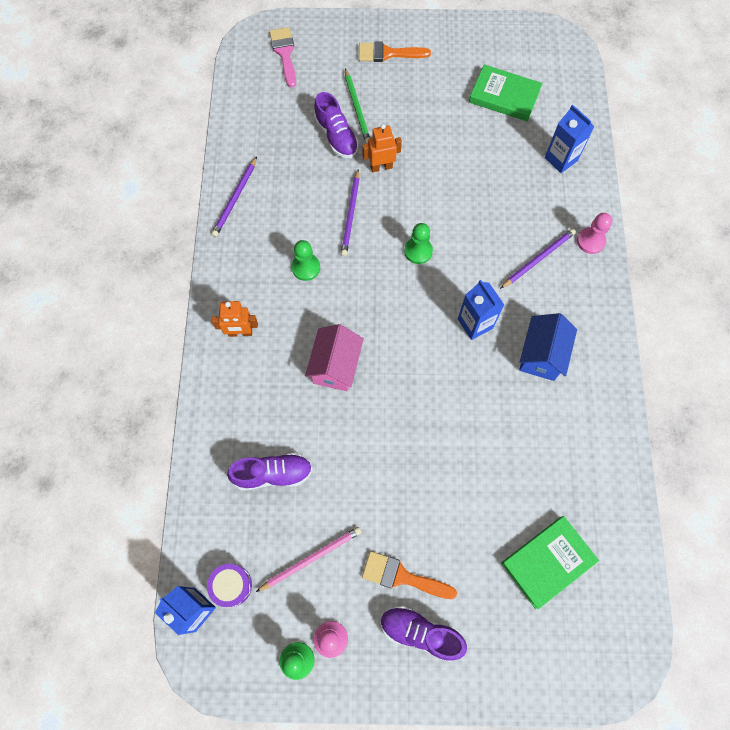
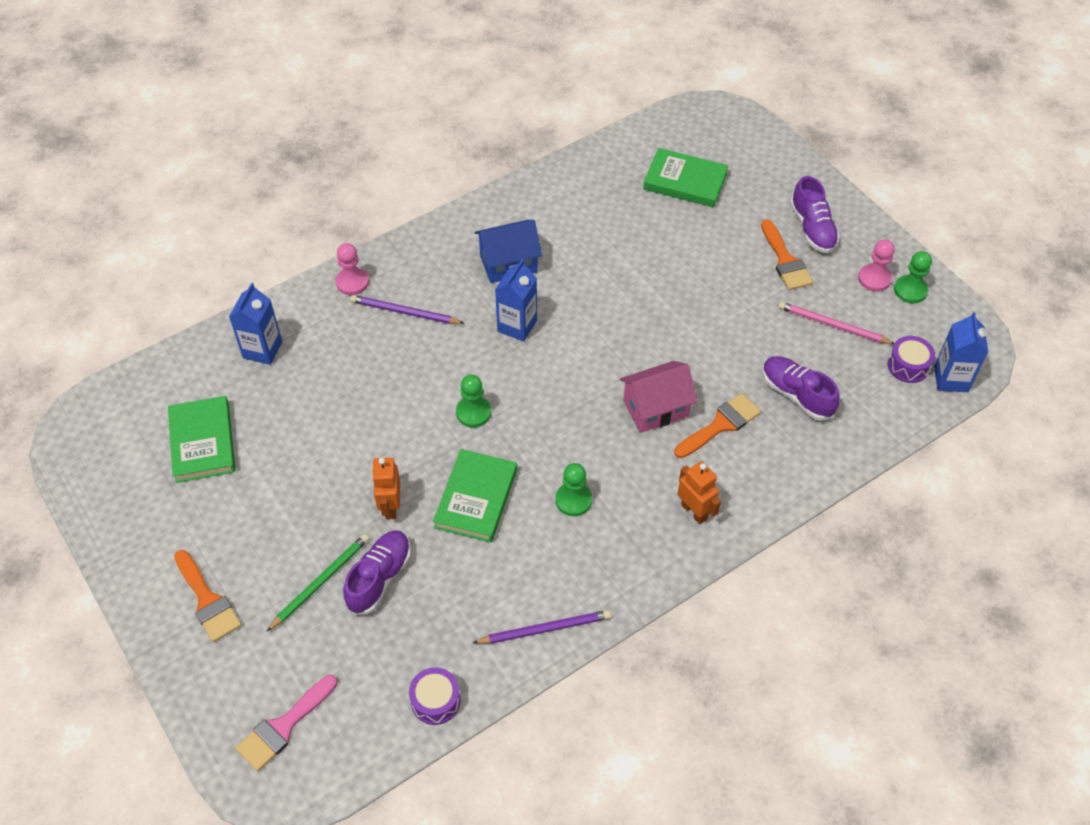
camera: 125 degrees left, 15 degrees down
purple pencil [341,170,360,256] -> green book [433,449,517,543]
orange robot [362,124,402,172] -> orange robot turned 45 degrees clockwise [372,458,400,519]
none -> purple drum [409,667,460,725]
none -> orange brush [674,393,761,458]

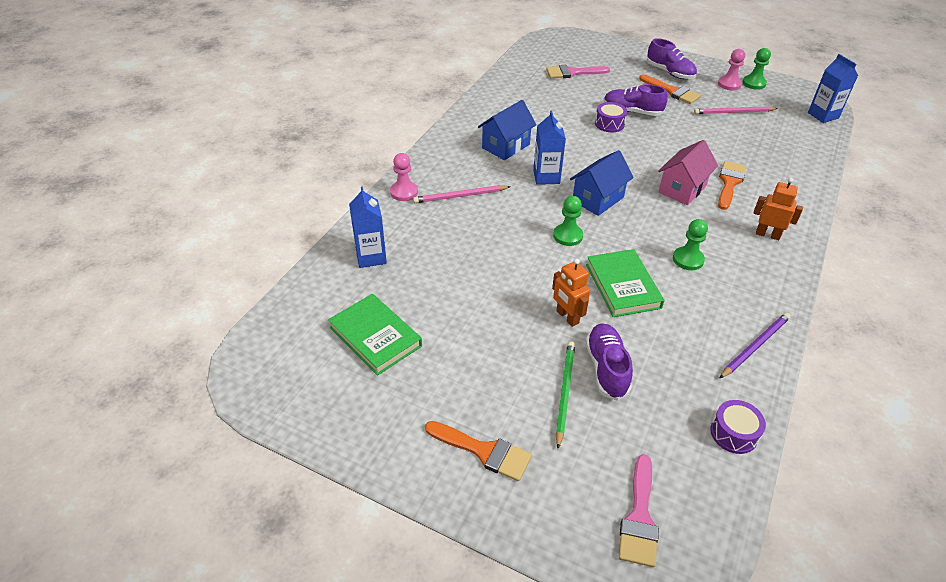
camera: 30 degrees left, 10 degrees down
purple pencil [350,295,465,324] -> pink pencil [413,185,511,203]
green book [643,148,728,207] -> pink brush [546,65,610,78]
purple shoe [763,356,840,421] -> purple shoe moved to [603,84,668,116]
purple drum [888,336,935,383] -> purple drum moved to [595,102,627,132]
none -> blue house [570,150,634,216]

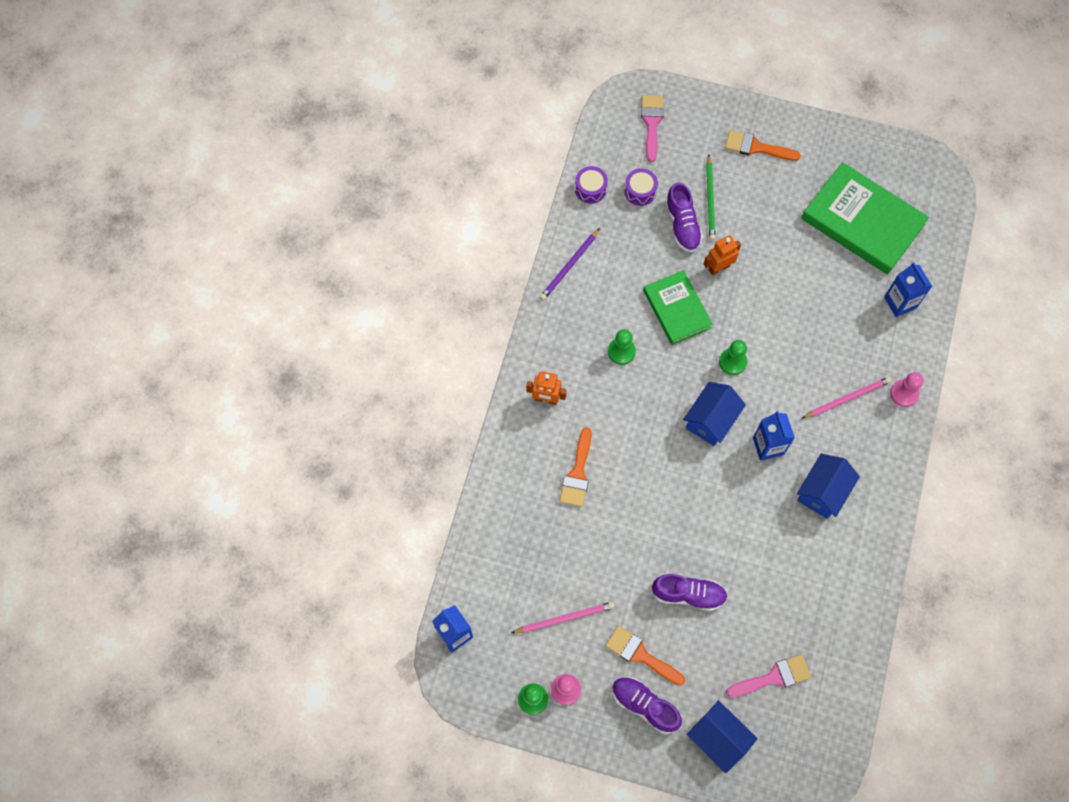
camera: 170 degrees right, 25 degrees up
green book [328,294,422,376] -> green book [801,162,929,275], size x1.61
orange robot [552,258,590,327] -> orange robot turned 75 degrees counterclockwise [704,235,741,275]
purple drum [595,102,627,132] -> purple drum moved to [624,168,658,206]
pink house [658,140,718,205] -> none
none -> blue house [687,701,758,773]

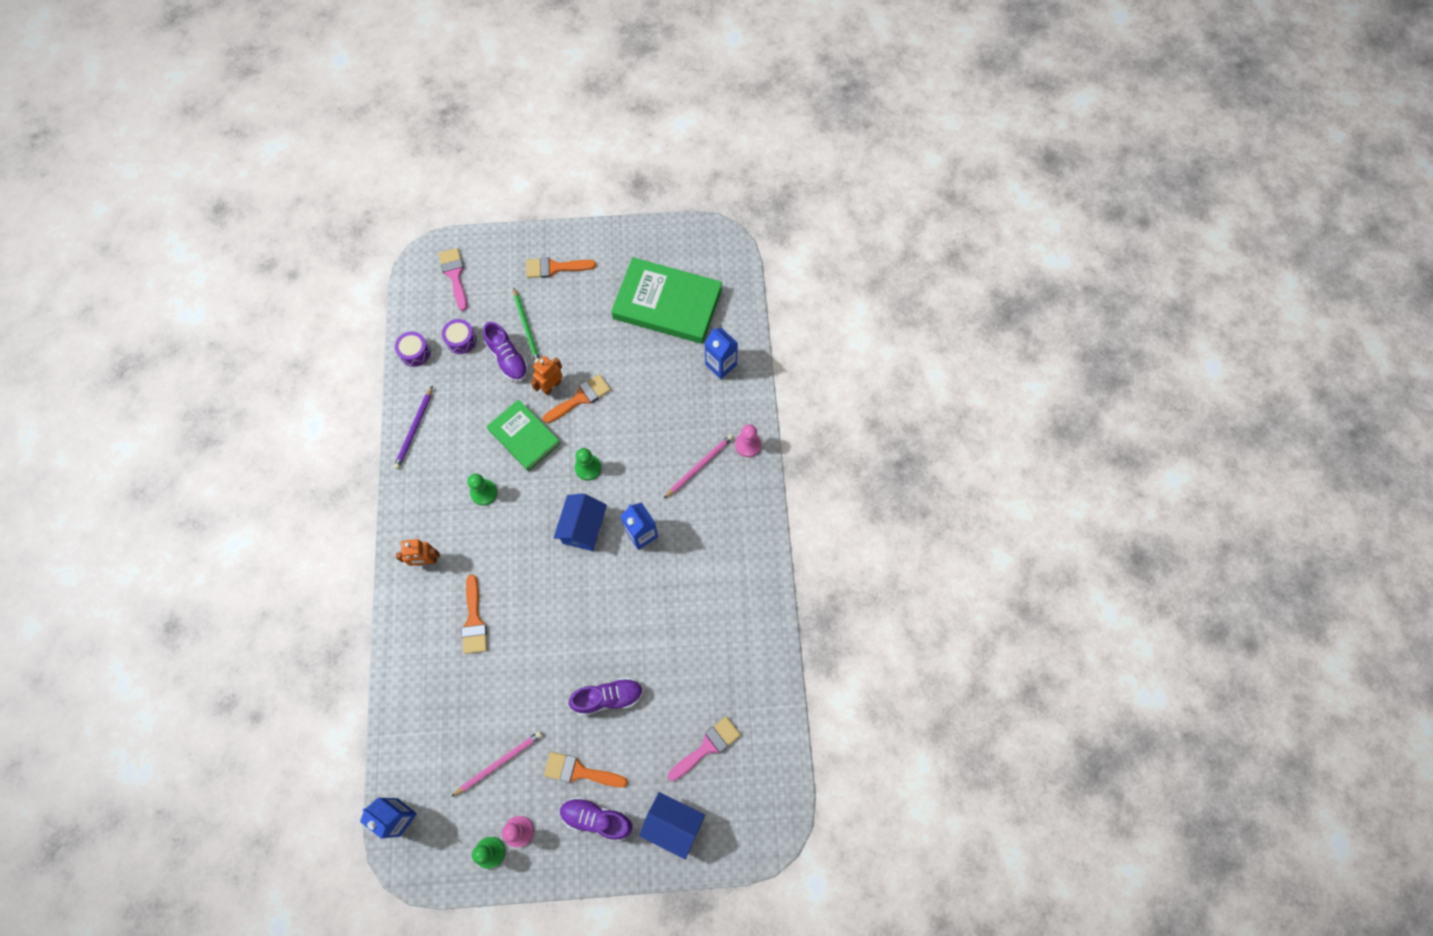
camera: 20 degrees left, 0 degrees up
blue house [797,454,860,519] -> none
none -> orange brush [543,374,611,423]

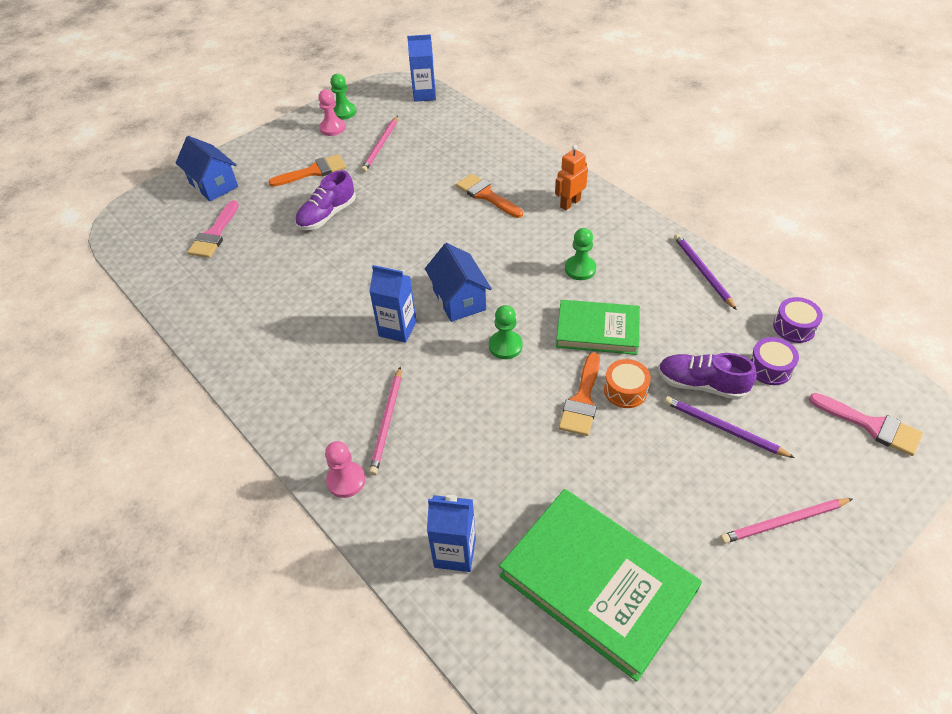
camera: 145 degrees right, 20 degrees down
green pencil [513,288,540,363] -> purple pencil [664,396,795,458]
orange brush [526,257,596,278] -> pink pencil [720,498,853,544]
orange robot [531,356,563,395] -> orange drum [604,359,651,408]
purple shoe [560,797,633,841] -> none
green book [611,257,722,344] -> green book turned 60 degrees clockwise [499,489,702,682]
blue house [639,792,705,859] -> blue house turned 60 degrees clockwise [176,136,238,201]

